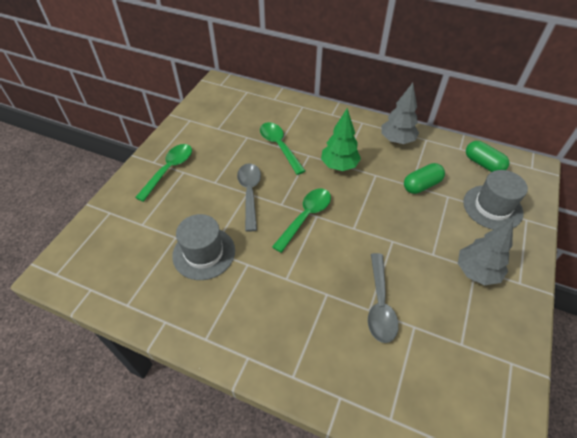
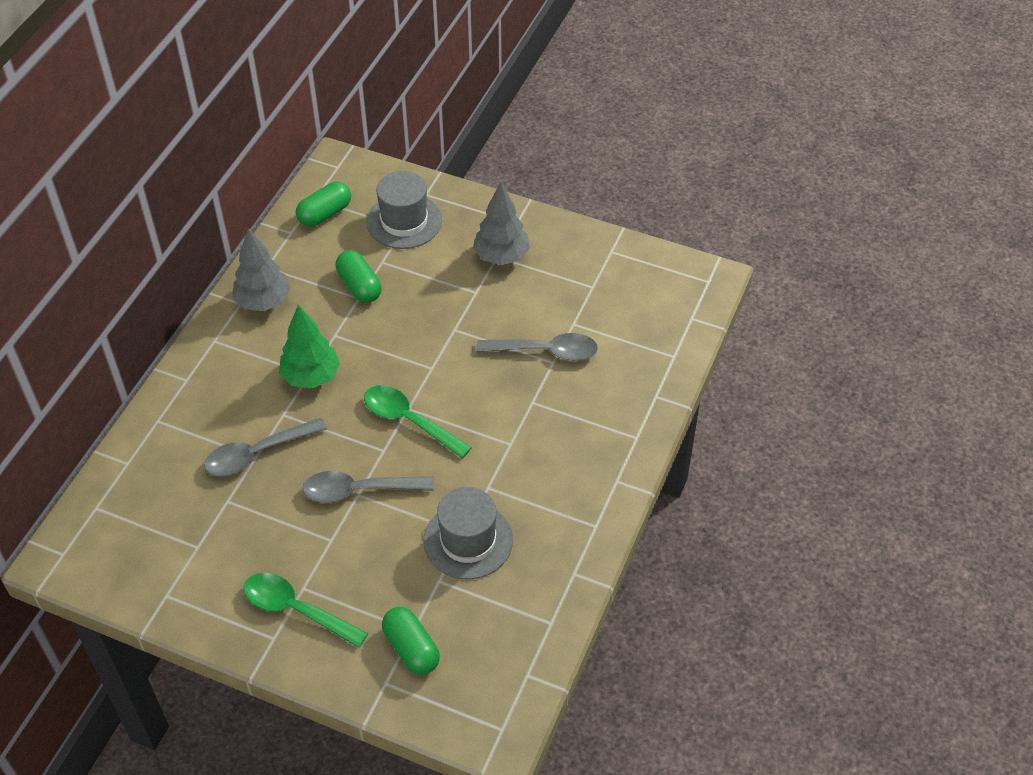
camera: 90 degrees left, 0 degrees up
green spoon [260,122,305,175] -> grey spoon [204,418,327,476]
none -> green capsule [382,607,440,675]

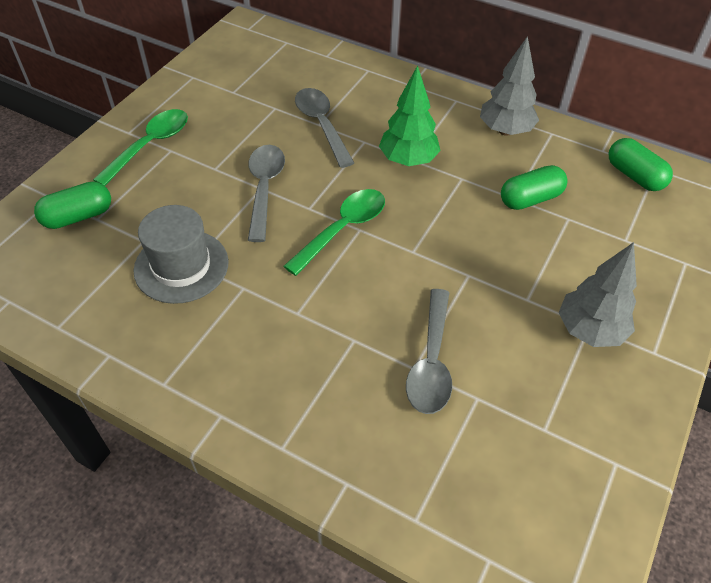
camera: 95 degrees right, 0 degrees up
grey hat [366,171,442,249] -> none

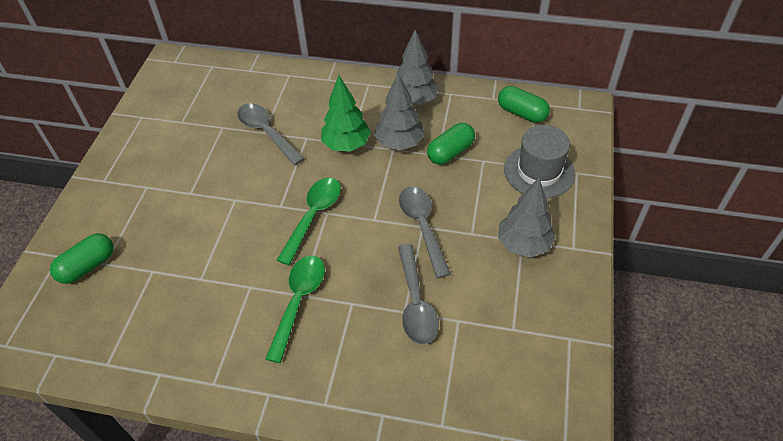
camera: 15 degrees left, 0 degrees up
green spoon [93,109,188,186] -> green spoon moved to [265,256,325,363]
grey hat [134,205,229,304] -> grey hat moved to [504,125,575,199]
grey spoon [248,145,285,242] -> grey spoon moved to [399,186,451,278]
none -> grey tree [374,73,425,150]

